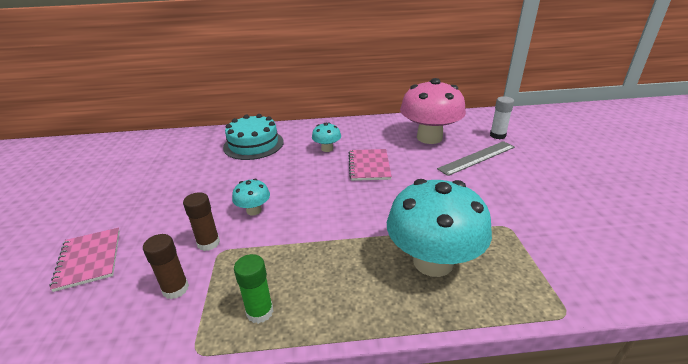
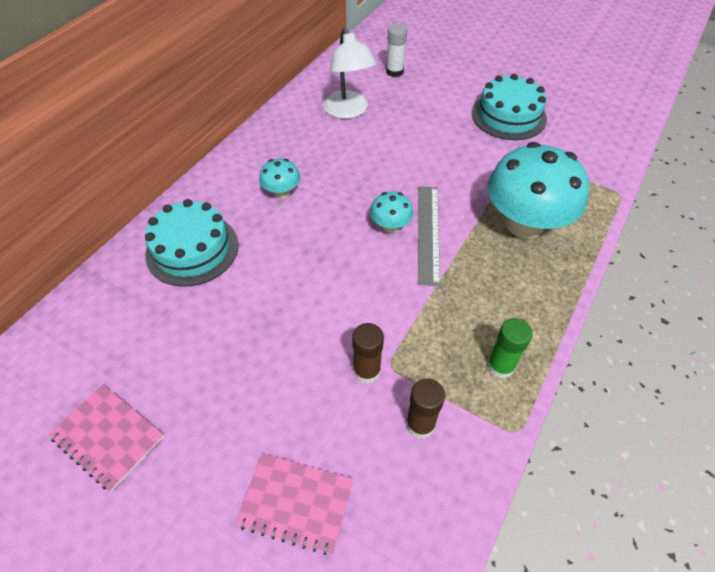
camera: 55 degrees left, 20 degrees up
turquoise mushroom [232,179,270,216] -> turquoise mushroom moved to [370,191,413,233]
pink notebook [349,149,392,181] -> pink notebook moved to [48,385,164,492]
pink mushroom [400,78,466,144] -> white lamp [323,28,376,119]
grey ruler [437,141,515,176] -> grey ruler moved to [418,186,440,286]
none -> turquoise cake [472,74,547,140]

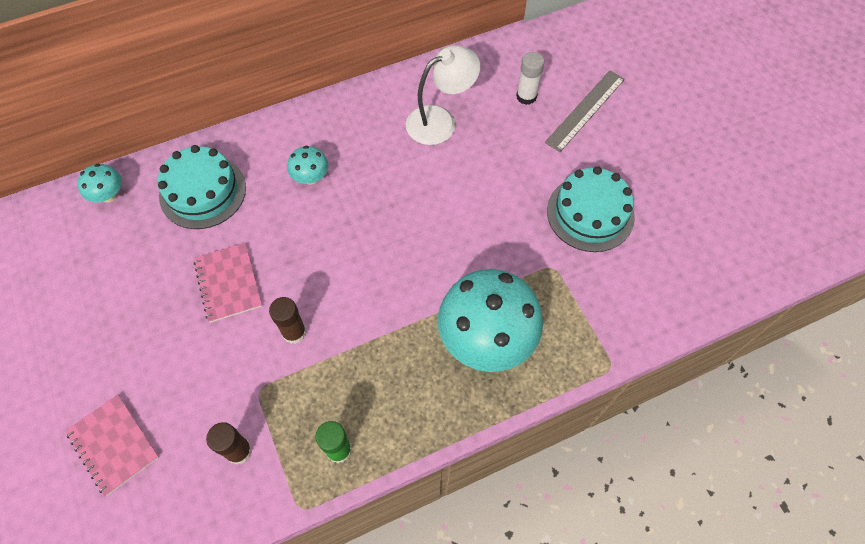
camera: 35 degrees right, 10 degrees up
pink notebook [48,385,164,492] -> pink notebook moved to [194,243,262,323]
white lamp [323,28,376,119] -> white lamp turned 135 degrees counterclockwise [406,45,480,145]
brown glue stick [352,323,384,384] -> brown glue stick moved to [269,297,307,344]
turquoise mushroom [370,191,413,233] -> turquoise mushroom moved to [77,164,122,203]
grey ruler [418,186,440,286] -> grey ruler moved to [545,70,625,152]

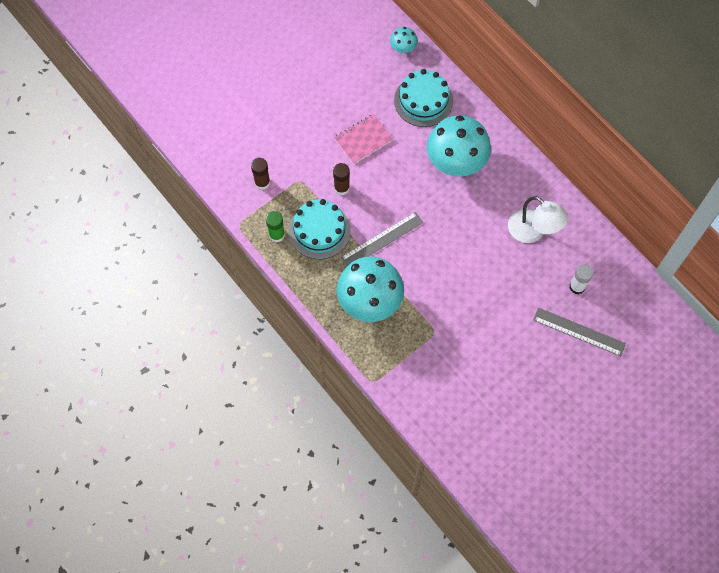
camera: 75 degrees right, 5 degrees up
pink notebook [66,395,159,496] -> none
turquoise mushroom [287,146,329,185] -> turquoise mushroom [427,115,491,177], size x2.19
turquoise cake [547,166,635,252] -> turquoise cake moved to [289,199,351,259]
none -> grey ruler [341,212,423,266]

